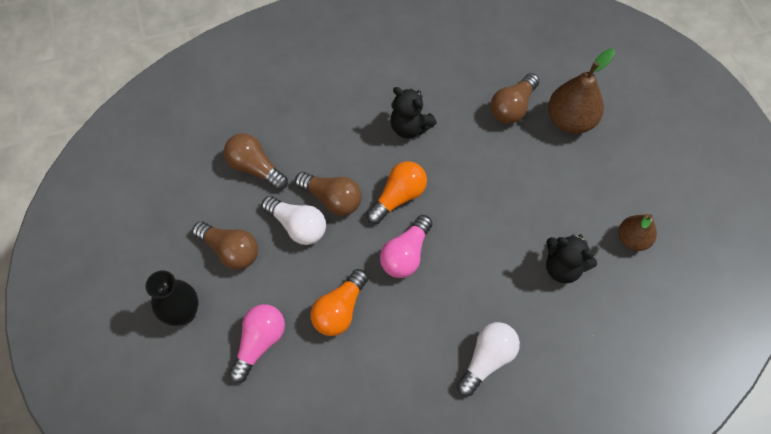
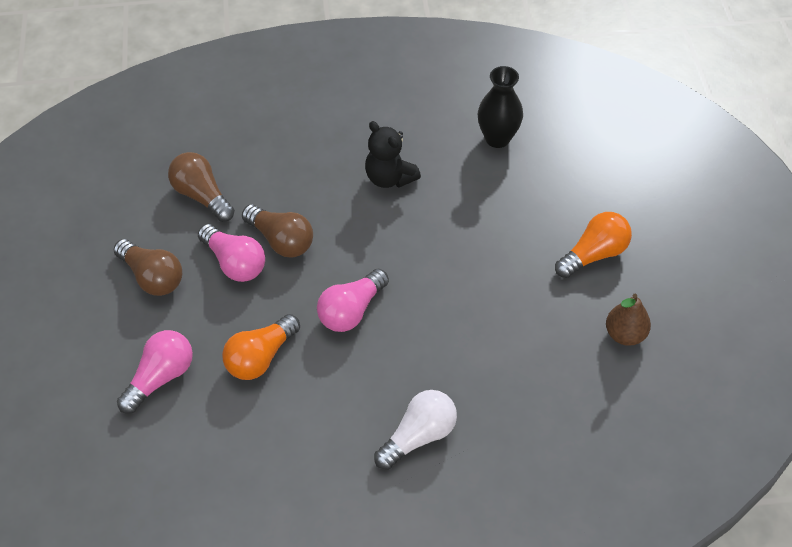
camera: 10 degrees right, 10 degrees down
black vase [146,270,198,326] -> black vase moved to [478,66,523,148]
white light bulb [262,196,326,245] -> pink light bulb [198,224,265,282]
orange light bulb [366,161,427,224] -> orange light bulb moved to [555,212,632,278]
brown light bulb [491,73,539,124] -> none
black teddy bear [546,234,597,283] -> none
brown pear [548,49,615,134] -> none

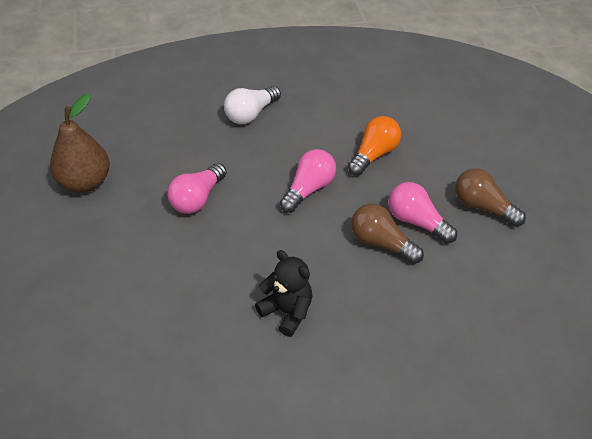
camera: 175 degrees right, 5 degrees down
pink light bulb [117,330,193,414] -> pink light bulb moved to [167,163,227,214]
brown light bulb [168,152,235,222] -> none
black vase [478,66,523,148] -> none
orange light bulb [555,212,632,278] -> none
brown pear [606,294,651,346] -> brown pear [50,93,110,193], size x1.58

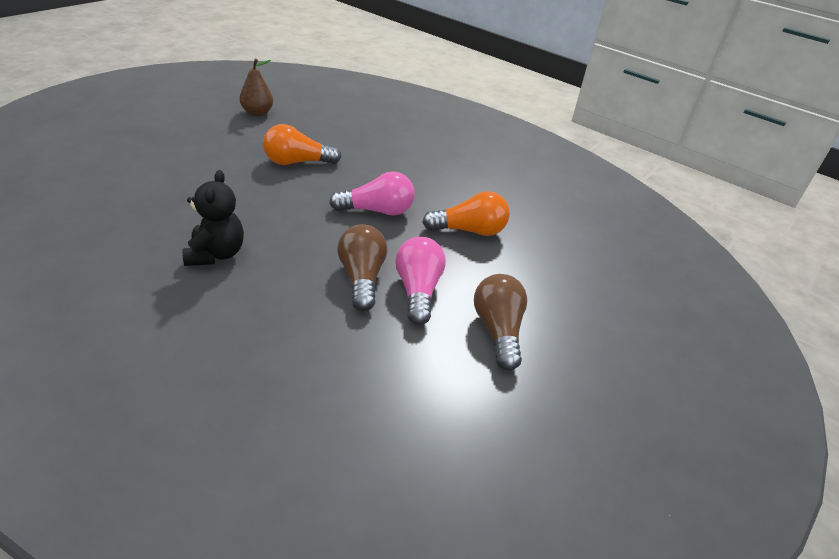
camera: 45 degrees right, 10 degrees down
brown pear [50,93,110,193] -> brown pear [240,59,273,116], size x0.63
pink light bulb [167,163,227,214] -> orange light bulb [263,124,342,165]
white light bulb [224,86,281,124] -> none

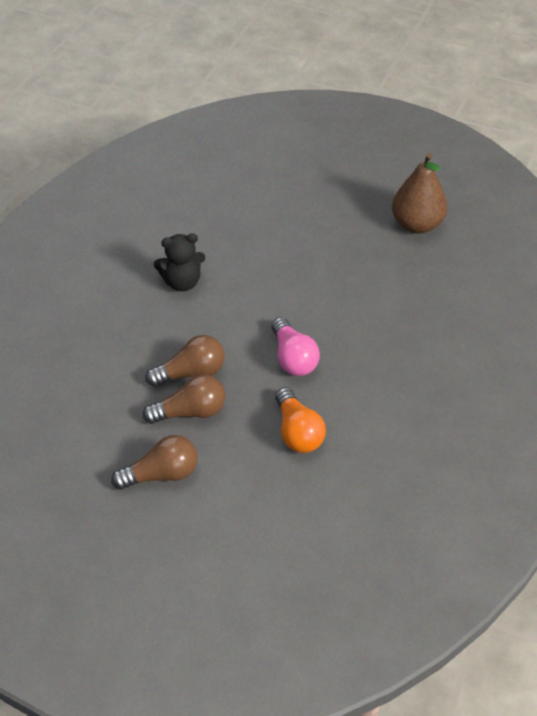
camera: 80 degrees right, 10 degrees up
brown pear [240,59,273,116] -> brown pear [392,153,448,234], size x1.58
orange light bulb [263,124,342,165] -> none
pink light bulb [395,237,446,325] -> brown light bulb [142,374,225,424]

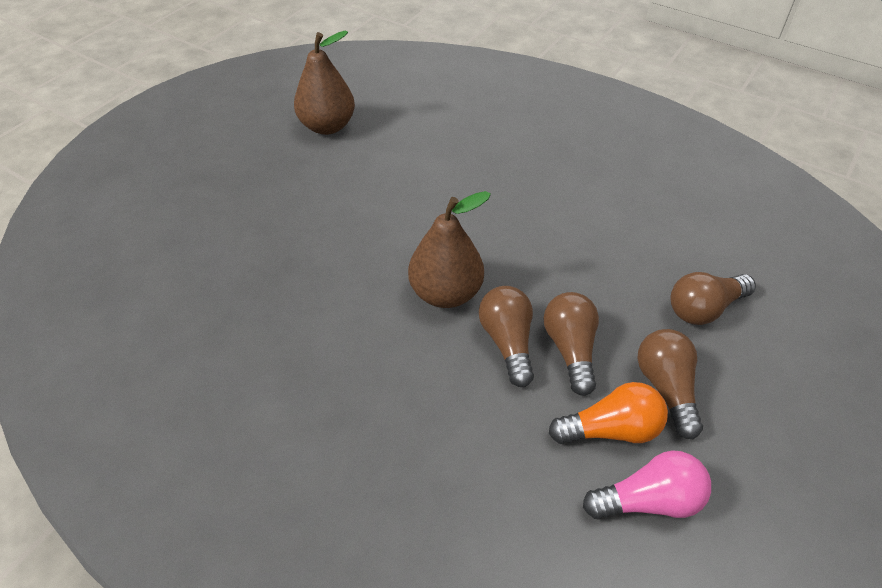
camera: 80 degrees left, 0 degrees up
black teddy bear [154,233,206,291] -> none
pink light bulb [271,317,320,376] -> pink light bulb moved to [583,450,711,520]
orange light bulb [275,387,326,453] -> orange light bulb moved to [549,382,668,444]
none -> brown pear [408,191,491,308]
none -> brown light bulb [671,272,756,325]

